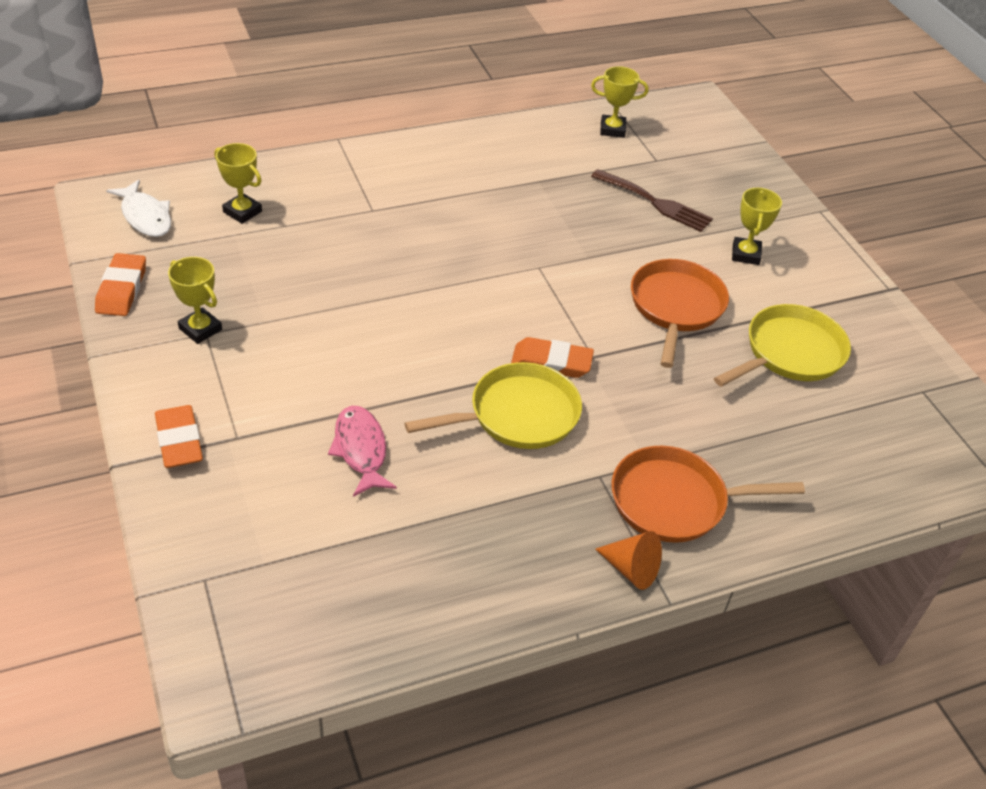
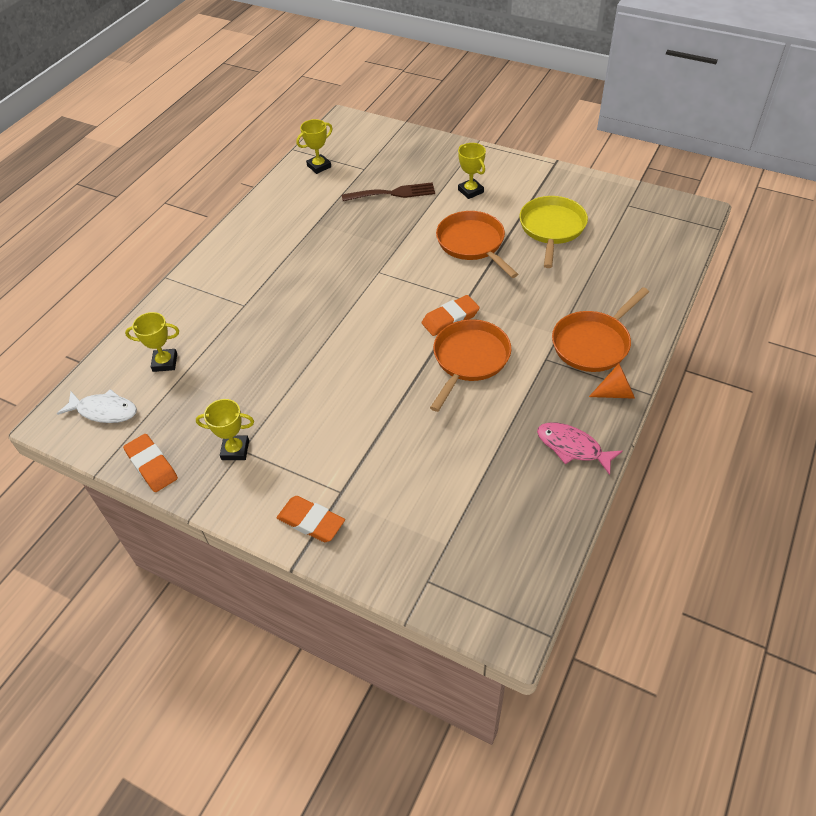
camera: 35 degrees left, 5 degrees up
pink fish [328,406,397,497] -> pink fish moved to [537,422,623,475]
yellow pan [405,362,582,449] -> orange pan [430,319,511,412]

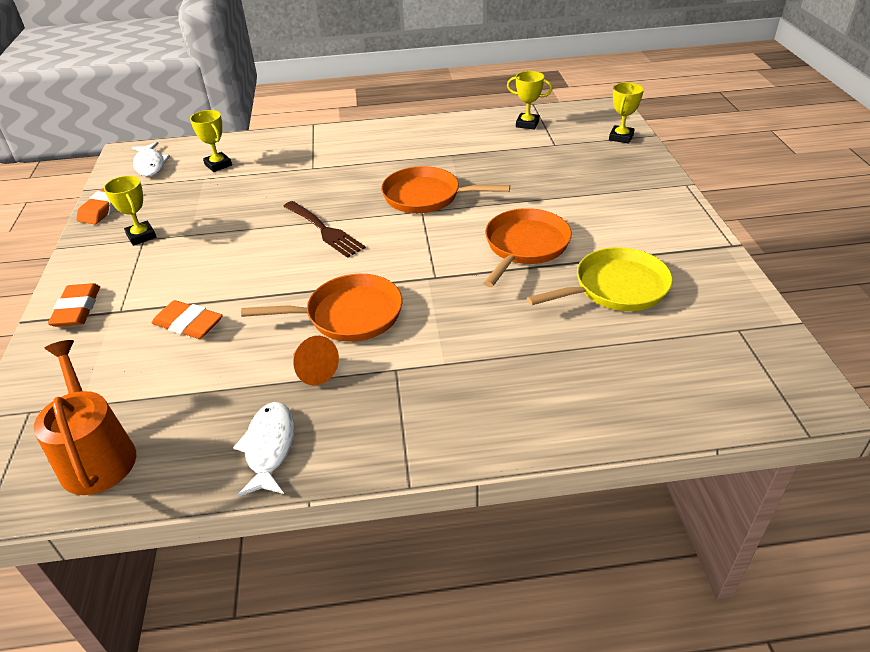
camera: 55 degrees right, 10 degrees down
brown fork [342,182,435,201] -> brown fork moved to [283,201,366,258]
orange eraser [421,295,480,336] -> orange eraser moved to [152,300,223,339]
yellow trophy [458,143,486,199] -> yellow trophy moved to [609,82,644,144]
pink fish [537,422,623,475] -> white fish [233,402,294,497]
orange pan [552,287,649,372] -> orange pan moved to [381,166,510,213]
orange cone [589,363,635,399] -> orange cone moved to [293,336,339,386]
none -> orange watering can [33,340,136,495]

